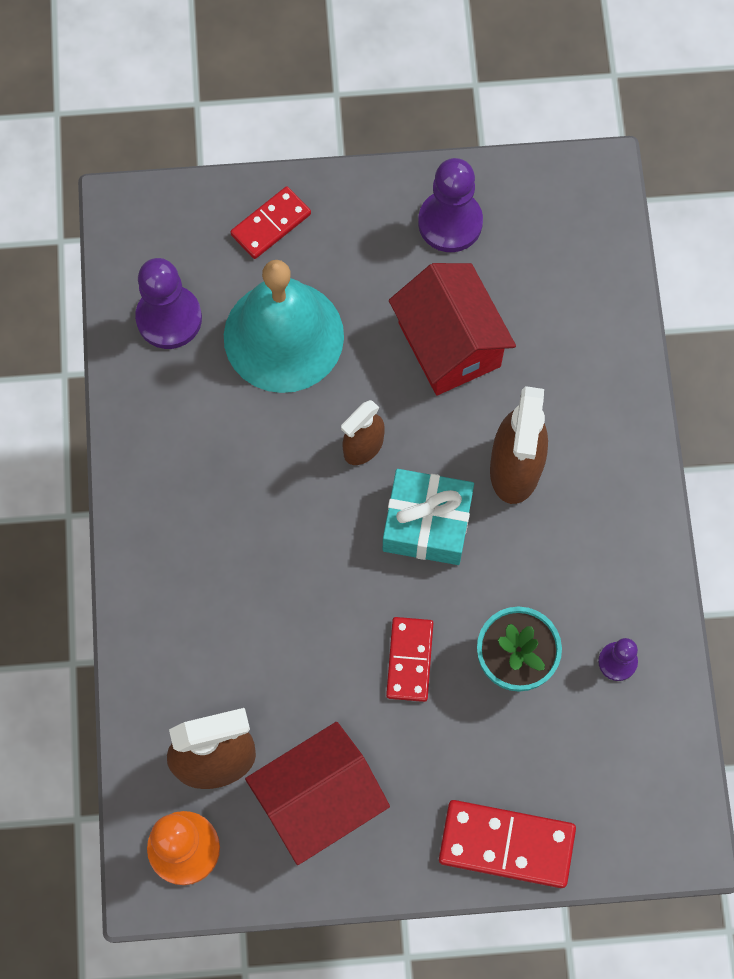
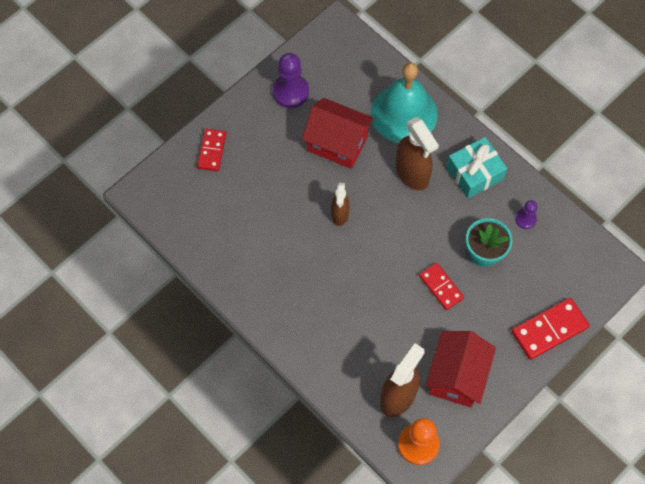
camera: 40 degrees left, 5 degrees down
purple pawn [135,258,202,349] -> none
turquoise bell [224,260,344,393] -> turquoise bell moved to [371,63,438,143]
turquoise gift [383,469,474,565] -> turquoise gift moved to [447,137,507,199]

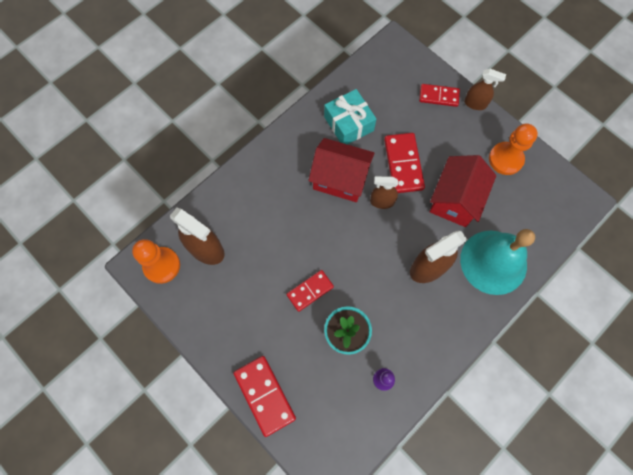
camera: 90 degrees right, 5 degrees up
purple pawn [273,53,309,108] -> orange pawn [489,123,538,175]
red house [425,331,496,407] -> red house moved to [309,138,375,202]
turquoise gift [447,137,507,199] -> turquoise gift moved to [324,89,376,144]
none -> red domino [384,133,425,193]
none -> brown spray bottle [464,69,506,110]

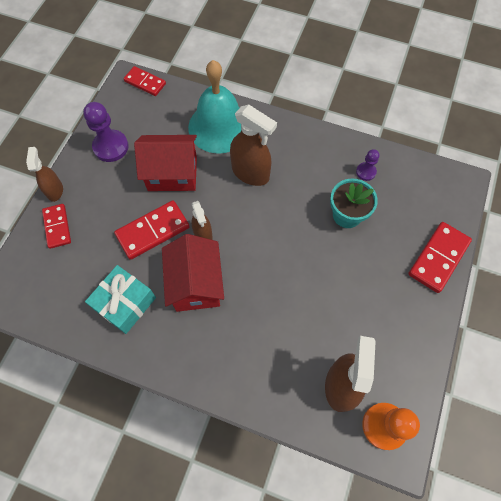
camera: 115 degrees left, 5 degrees down
red domino [286,270,334,312] -> red domino moved to [124,66,166,96]
orange pawn [489,123,538,175] -> purple pawn [83,102,129,162]

